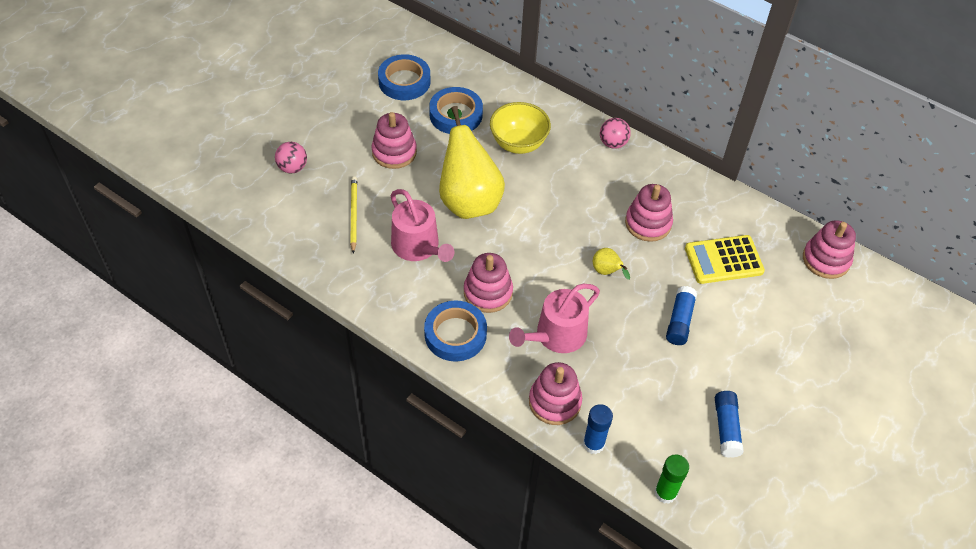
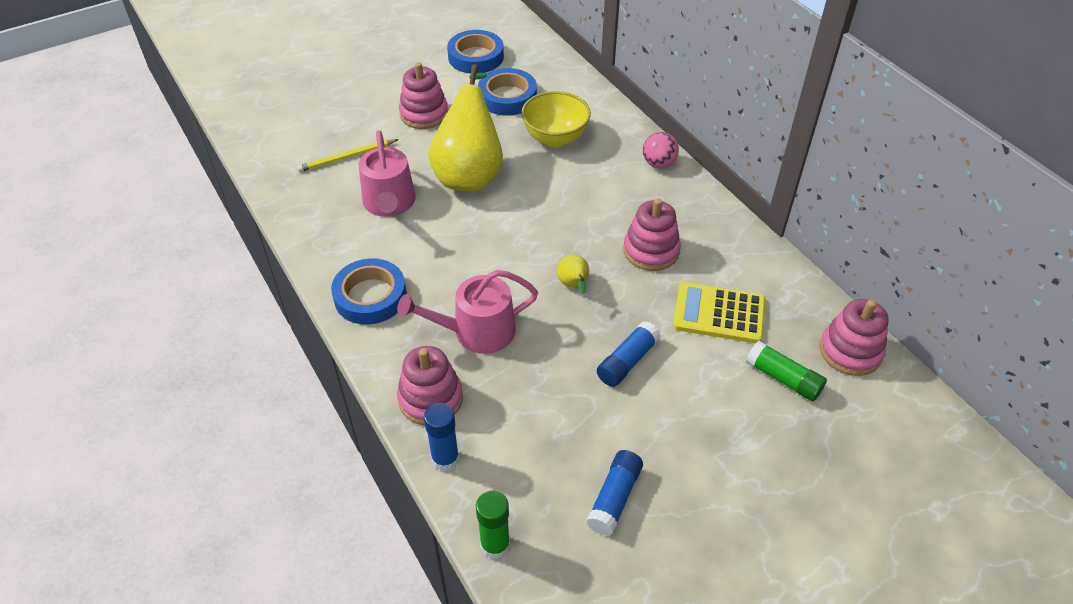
camera: 25 degrees right, 5 degrees down
pink ball [275,142,307,173] -> none
yellow pencil [350,176,357,254] -> yellow pencil turned 135 degrees counterclockwise [297,139,399,172]
pink stacking toy [464,253,513,313] -> none
none -> green glue stick [746,341,827,401]

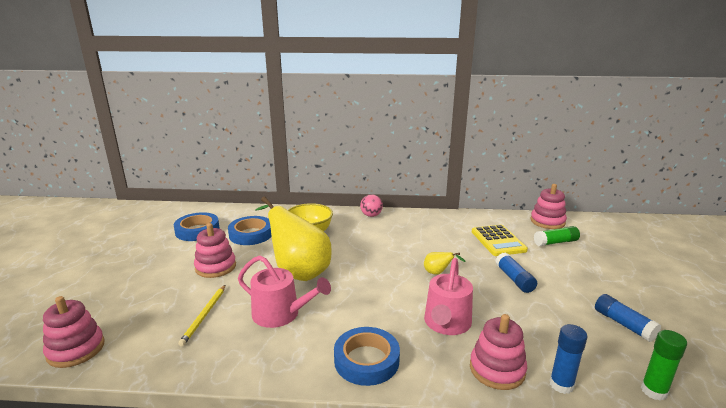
camera: 55 degrees left, 25 degrees down
pink stacking toy [623,198,681,271] -> pink stacking toy moved to [43,296,105,368]
yellow calculator [673,282,766,343] -> yellow calculator turned 60 degrees counterclockwise [472,225,528,256]

